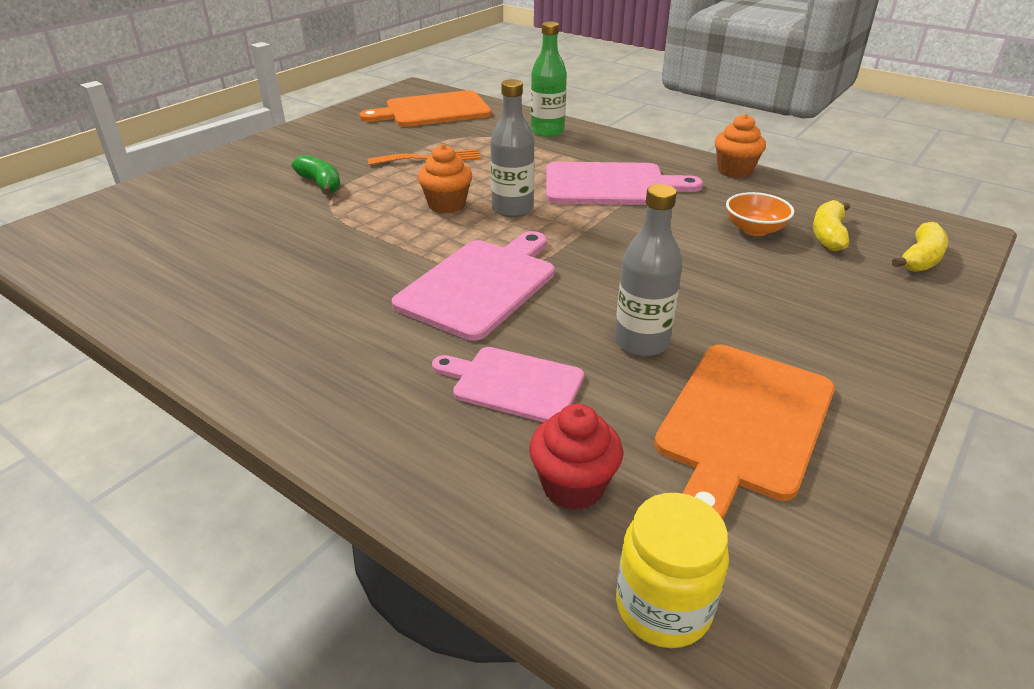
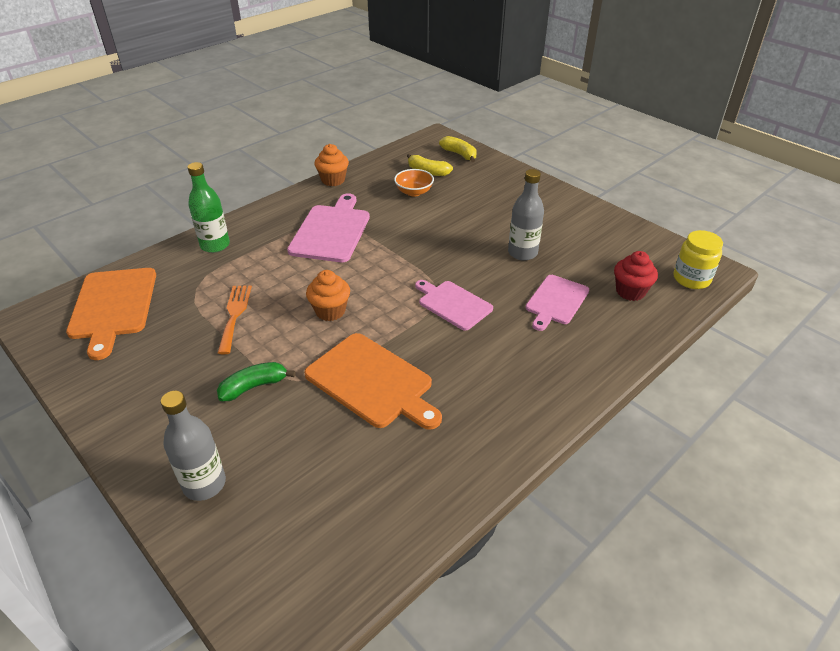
camera: 80 degrees left, 5 degrees up
pink cutting board [392,231,555,341] -> pink cutting board [415,280,493,331], size x0.65
grey bottle [490,79,535,217] -> grey bottle moved to [161,391,226,501]
orange cutting board [654,345,835,519] -> orange cutting board moved to [304,333,442,430]

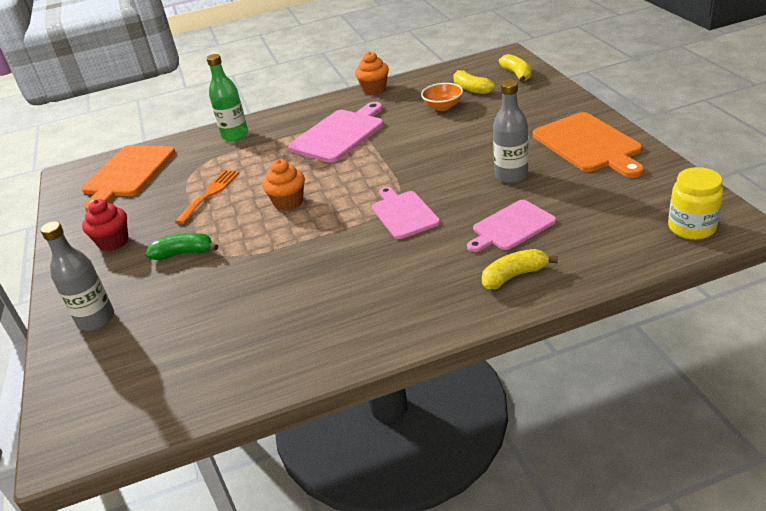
camera: 30 degrees right, 5 degrees down
orange cutting board [304,333,442,430] -> orange cutting board moved to [533,112,644,178]
red cupcake [614,251,658,301] -> red cupcake moved to [82,199,128,251]
none -> yellow banana [482,249,558,289]

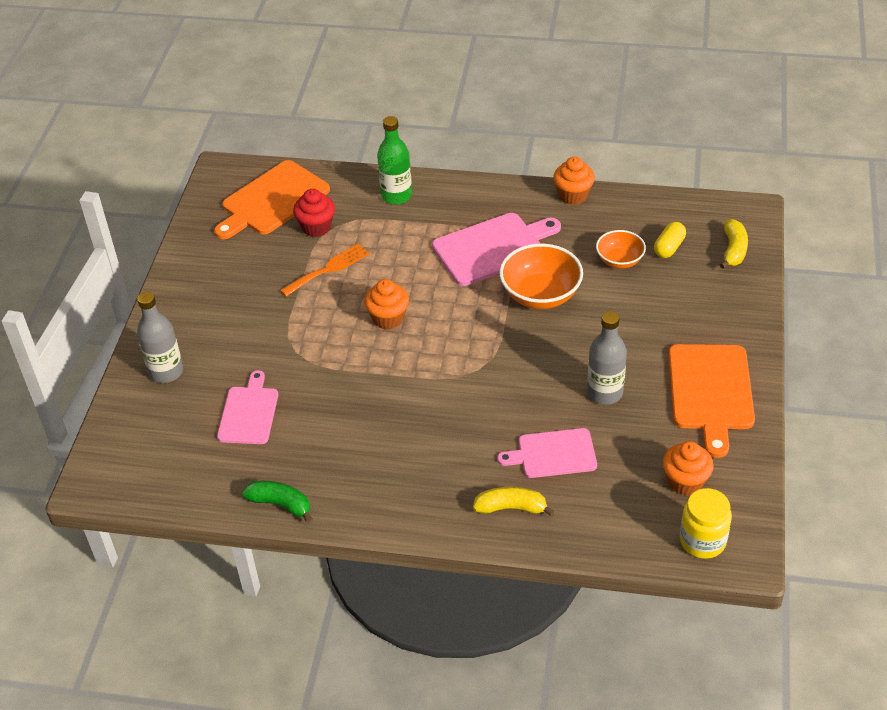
camera: 25 degrees right, 10 degrees up
red cupcake [82,199,128,251] -> red cupcake moved to [293,189,335,237]
green banana [145,233,218,260] -> green banana moved to [242,481,312,523]
pink cutting board [372,187,440,239] -> pink cutting board moved to [217,370,278,444]
yellow banana [453,69,495,94] -> yellow capsule [654,222,686,258]
none -> orange bowl [499,244,583,309]
none -> orange cupcake [662,441,714,496]

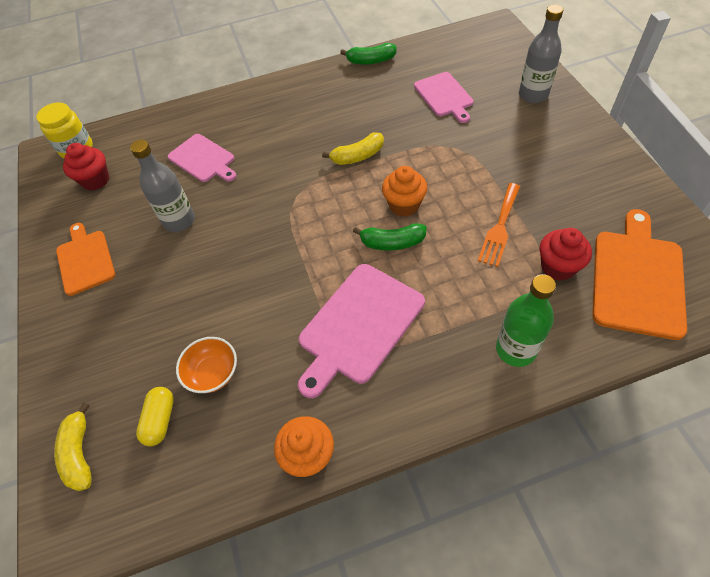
camera: 155 degrees right, 10 degrees up
yellow banana [473,487,554,516] -> yellow banana moved to [322,132,384,165]
pink cutting board [497,428,597,478] -> pink cutting board turned 75 degrees clockwise [168,134,236,182]
orange bowl [499,244,583,309] -> none
orange cupcake [662,441,714,496] -> red cupcake [63,143,109,191]
orange cutting board [668,344,755,458] -> orange cutting board [56,223,115,296], size x0.65
none -> green banana [353,223,427,251]

